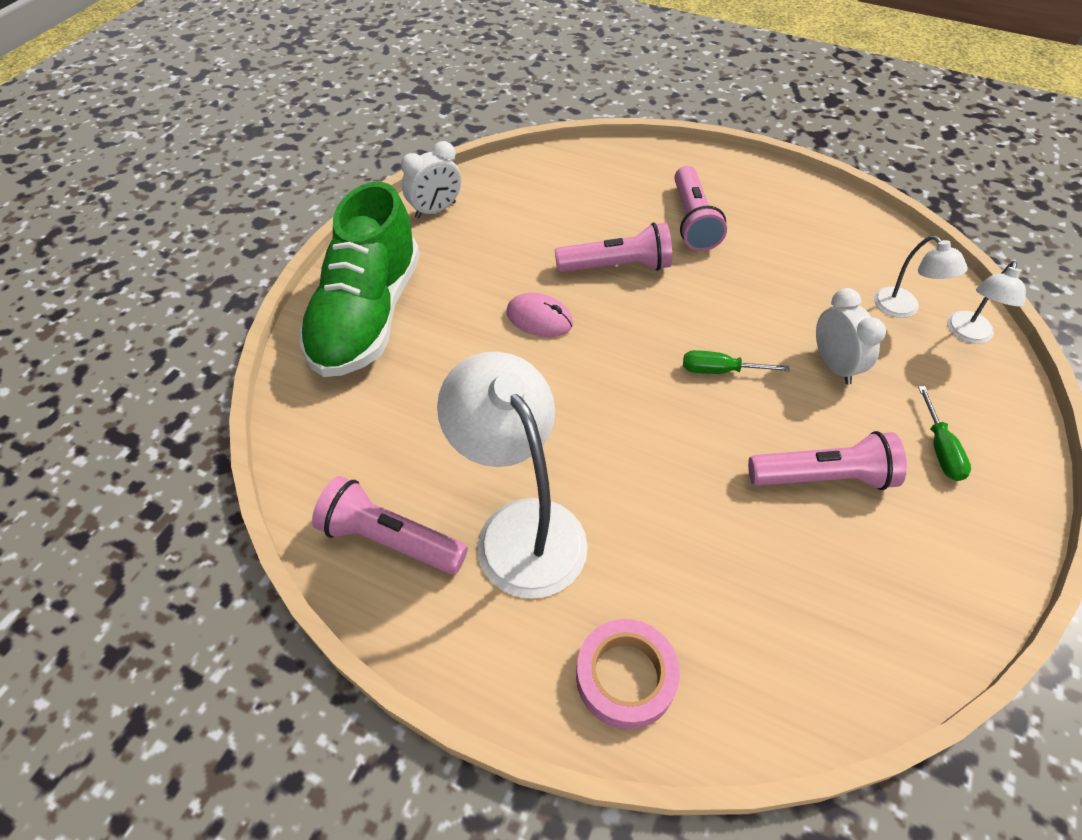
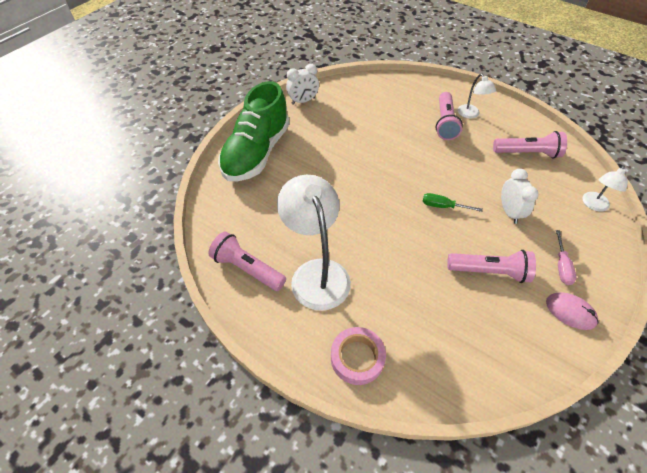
camera: 10 degrees right, 0 degrees up
pink mouse [506,293,573,337] -> pink mouse moved to [546,292,599,330]
pink flashlight [555,222,672,272] -> pink flashlight moved to [493,131,567,159]
white lamp [874,236,968,318] -> white lamp moved to [458,74,496,118]
green screwdriver [918,386,971,481] -> pink screwdriver [556,230,576,285]

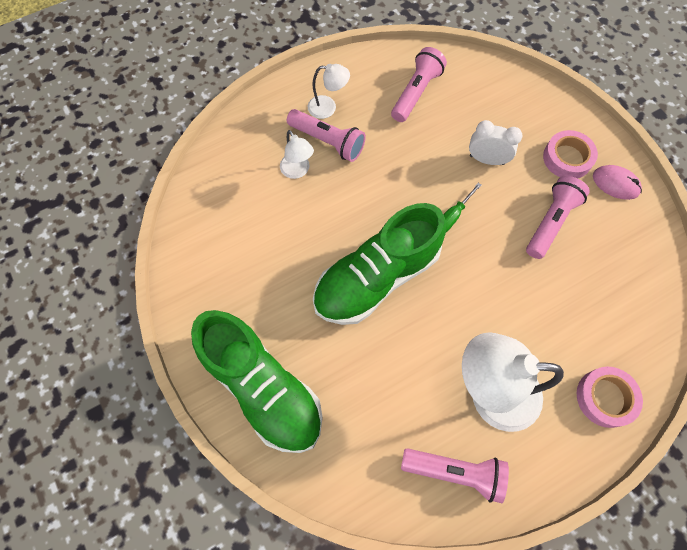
camera: 65 degrees left, 15 degrees up
pink flashlight [209,231,286,291] -> pink flashlight turned 135 degrees counterclockwise [401,448,509,503]
white clock [286,64,319,105] -> none
pink mouse [546,292,599,330] -> pink mouse turned 60 degrees clockwise [593,165,642,200]
pink screwdriver [556,230,576,285] -> pink tape [543,130,598,178]
white lamp [582,165,628,212] -> white lamp moved to [280,130,314,179]
none -> green shoe [313,203,446,325]

